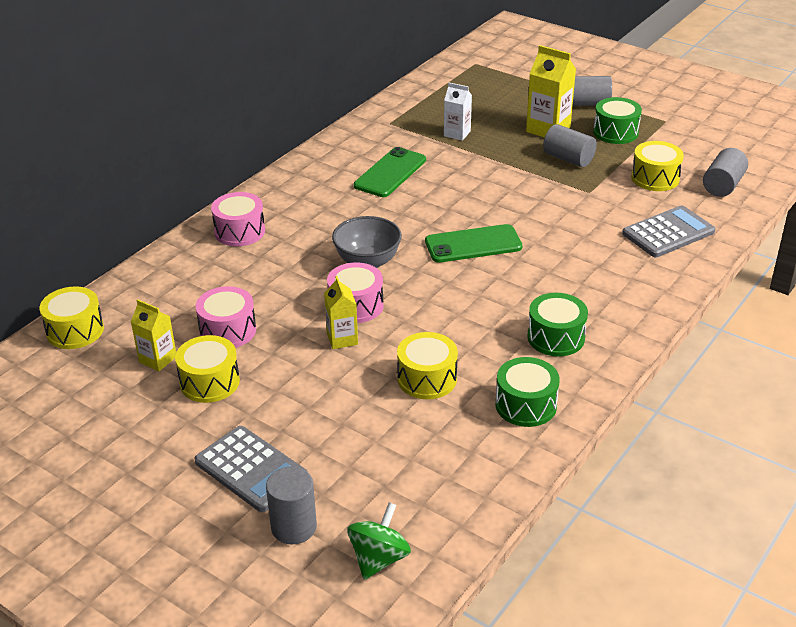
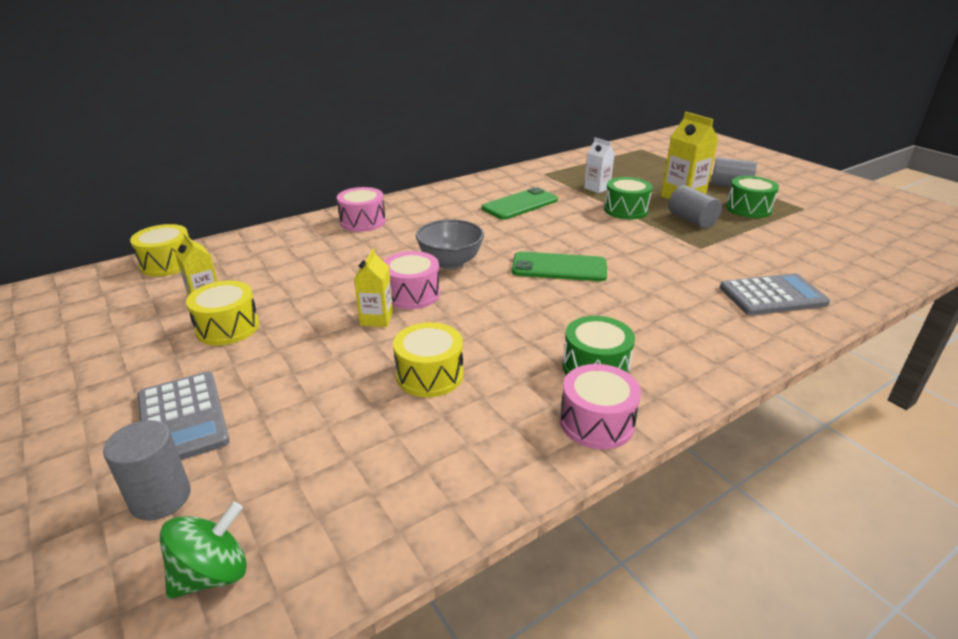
camera: 20 degrees right, 5 degrees down
pink drum [196,286,256,348] -> pink drum moved to [560,364,641,450]
green drum [496,357,560,427] -> green drum moved to [604,177,652,219]
yellow drum [631,141,684,191] -> none
grey cylinder [703,148,748,197] -> none

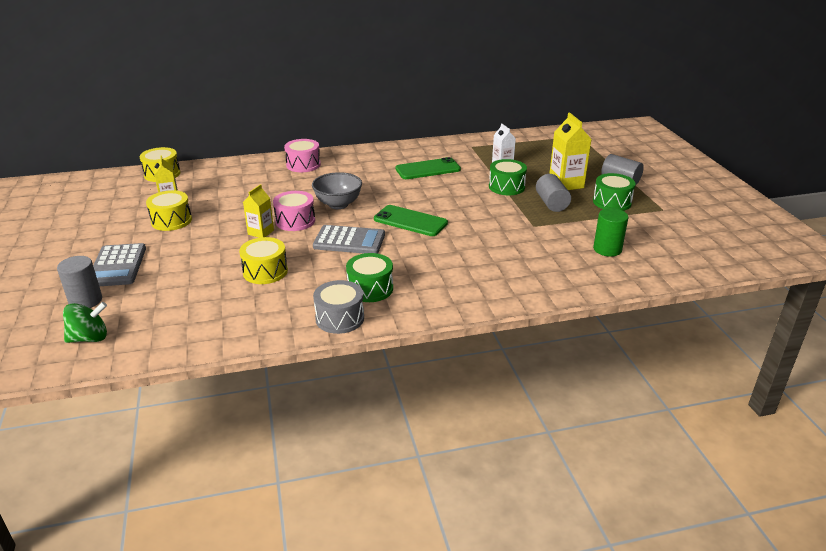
camera: 20 degrees right, 0 degrees up
pink drum [560,364,641,450] -> grey drum [313,280,364,334]
grey calculator [720,273,830,315] -> grey calculator moved to [313,225,385,254]
none -> green cylinder [593,208,628,257]

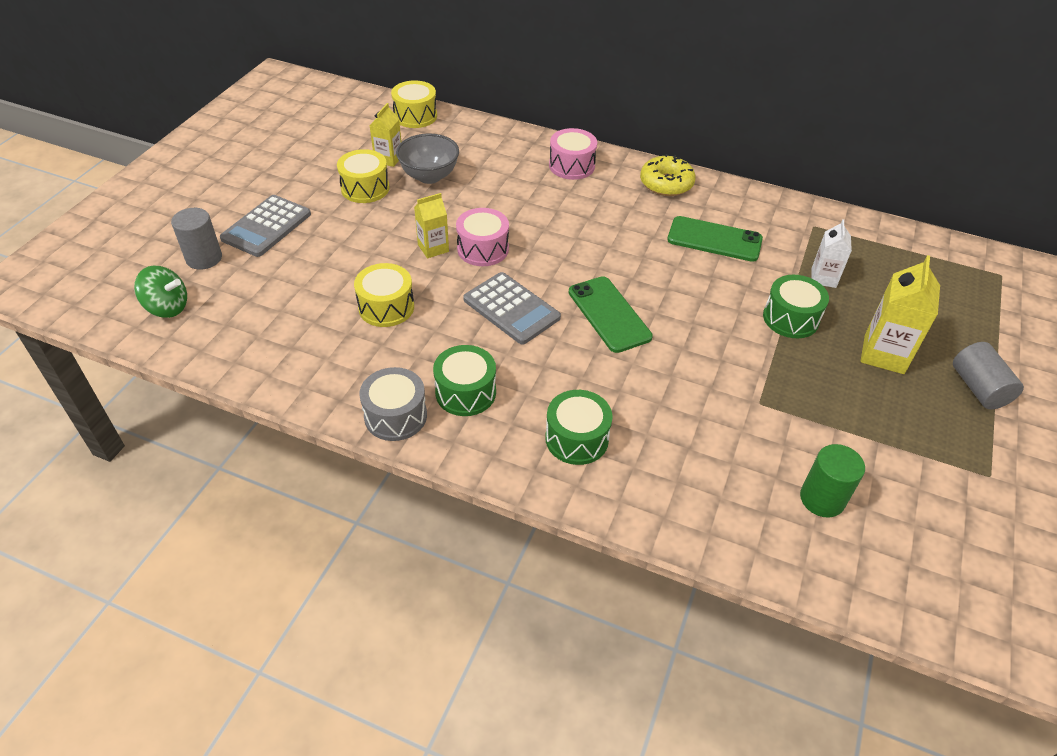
camera: 35 degrees right, 15 degrees up
grey bowl [312,172,362,209] -> grey bowl moved to [396,133,459,184]
grey cylinder [536,174,571,212] -> none
green drum [593,173,636,211] -> green drum moved to [545,390,613,465]
none -> yellow donut [640,154,696,196]

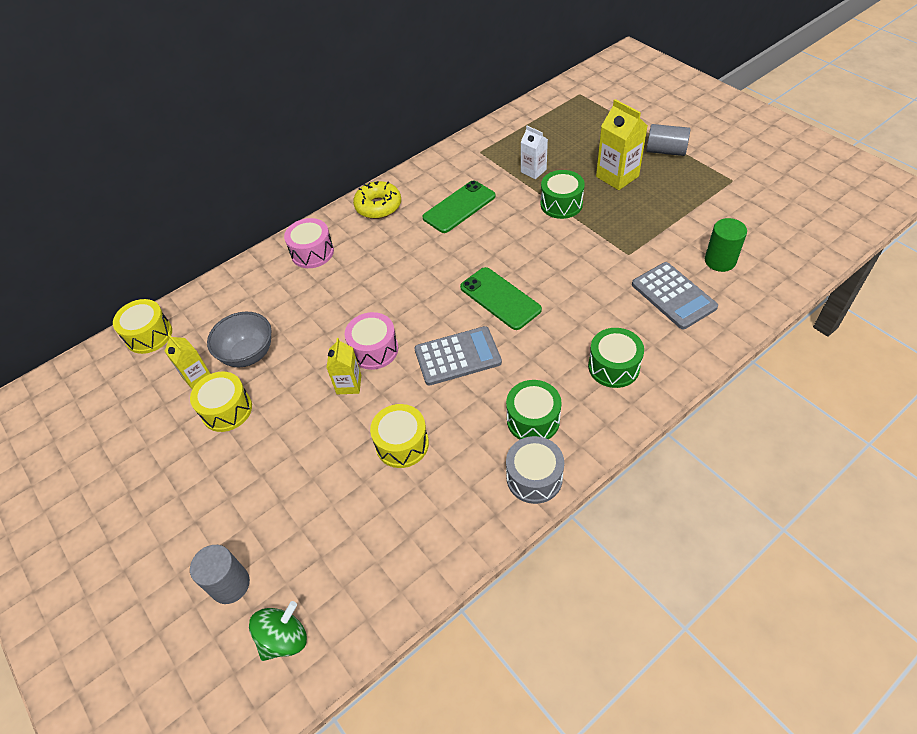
camera: 55 degrees left, 5 degrees up
grey calculator [220,195,311,257] -> grey calculator moved to [632,262,718,329]
green phone [568,276,653,353] -> green phone turned 45 degrees clockwise [460,267,542,330]

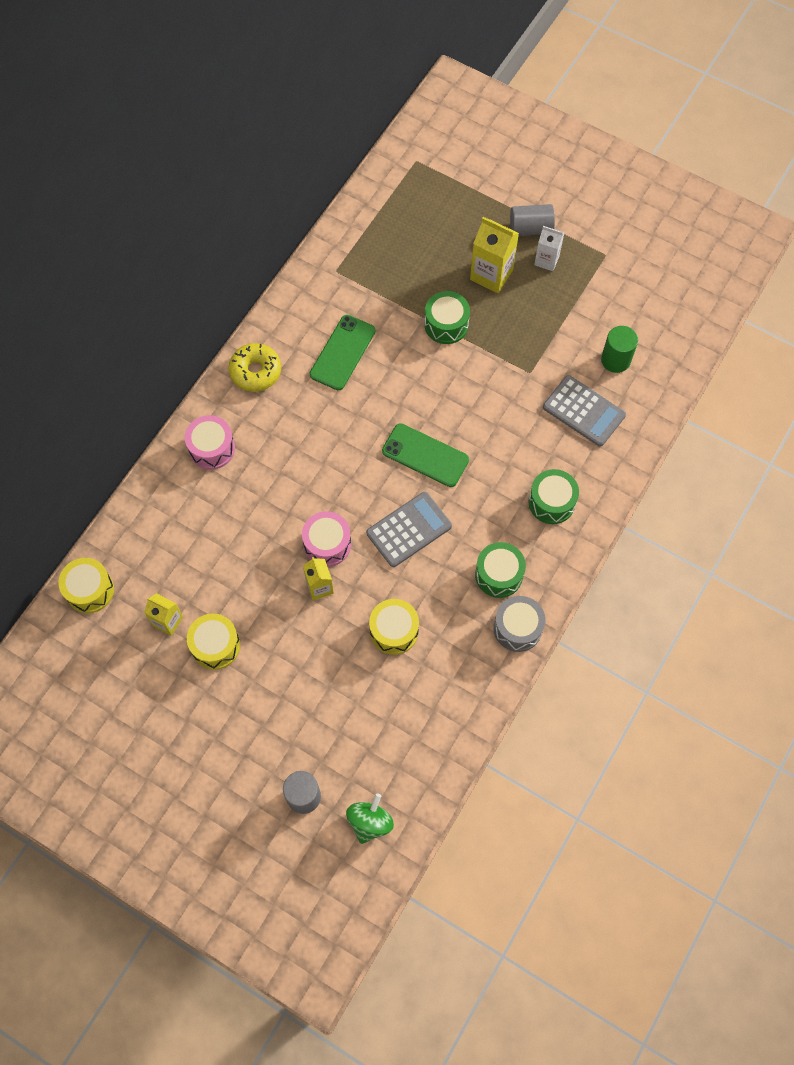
camera: 25 degrees left, 15 degrees up
grey bowl [207,312,272,367] -> none
white carton [521,126,548,179] -> white carton moved to [534,226,564,271]

